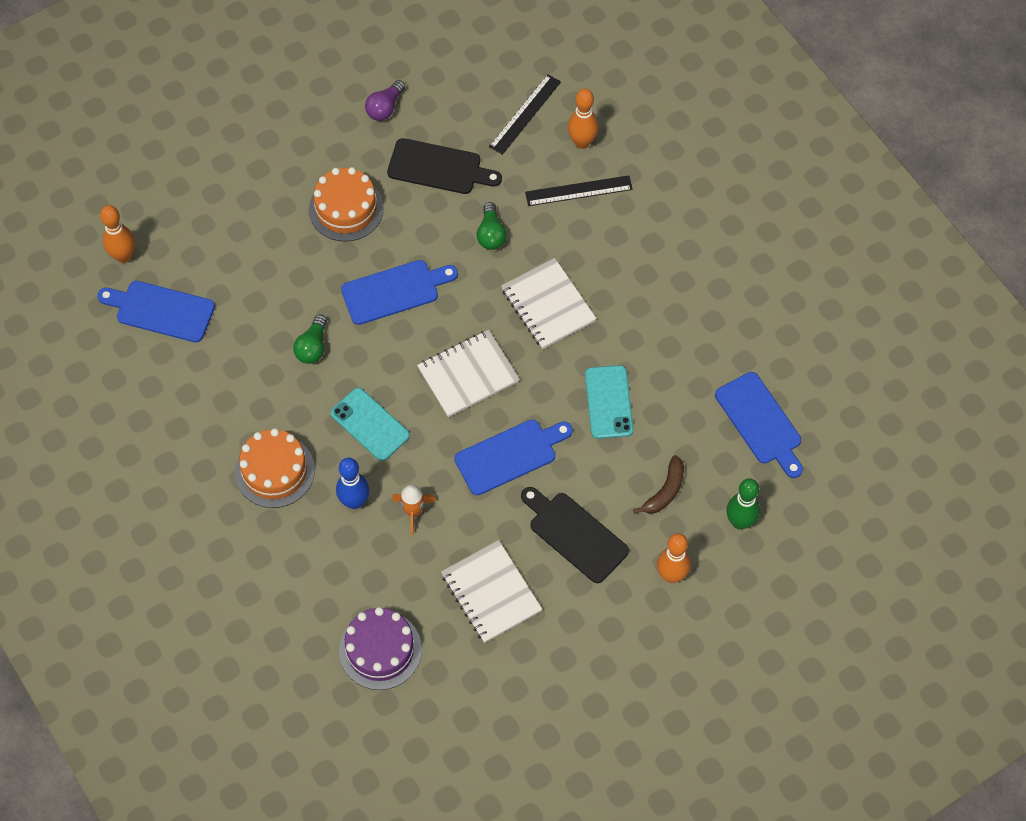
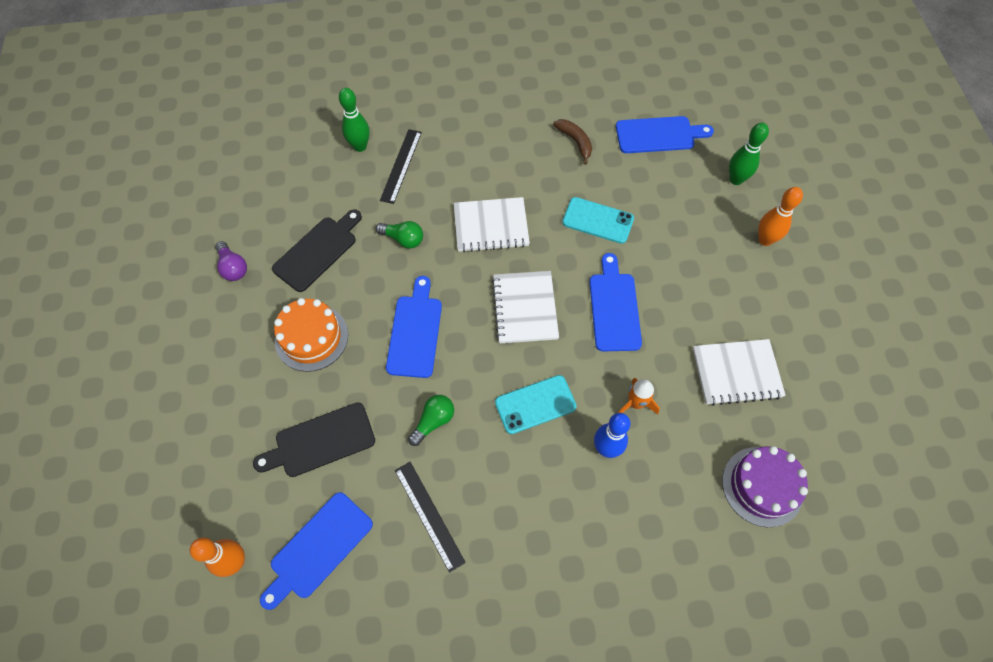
camera: 65 degrees left, 0 degrees up
orange cake [235,428,315,508] -> none
green light bulb [293,315,327,364] -> green light bulb turned 90 degrees counterclockwise [408,395,454,446]
black ruler [489,74,561,155] -> black ruler moved to [395,462,466,573]
black cutting board [521,487,629,583] -> black cutting board moved to [253,403,375,477]
orange bowling pin [568,89,598,149] -> green bowling pin [339,88,370,152]
brown banana [633,455,684,514] -> brown banana moved to [553,119,592,165]

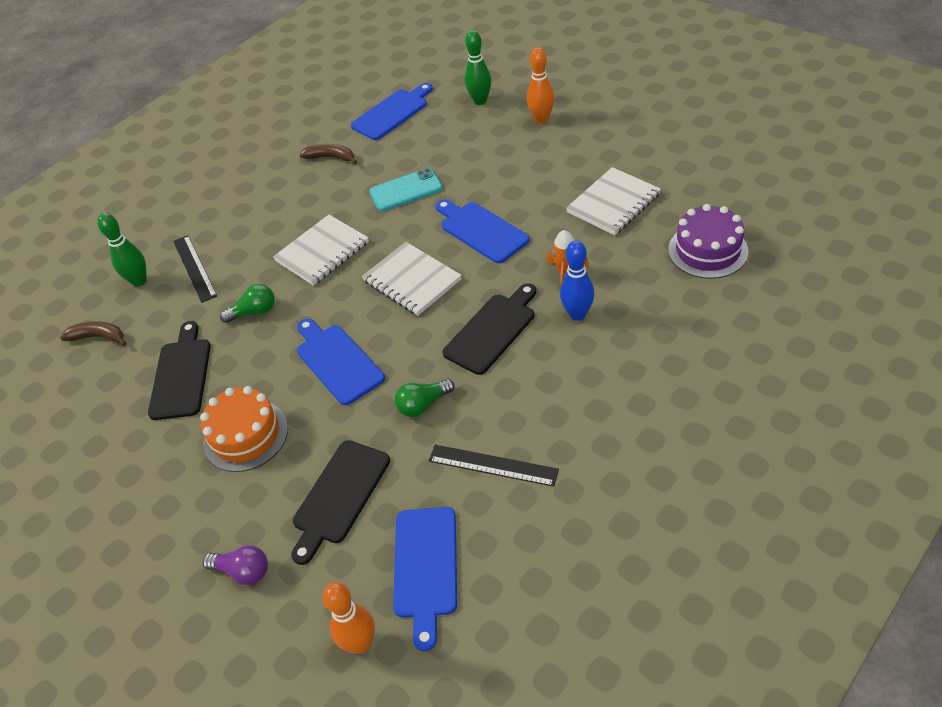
camera: 35 degrees left, 15 degrees down
purple light bulb [215,241,247,281] -> purple light bulb moved to [203,545,268,585]
green light bulb [408,395,454,446] -> green light bulb turned 120 degrees counterclockwise [394,379,455,417]
turquoise phone [495,375,577,434] -> black cutting board [443,283,536,375]
none -> brown banana [60,321,127,346]

